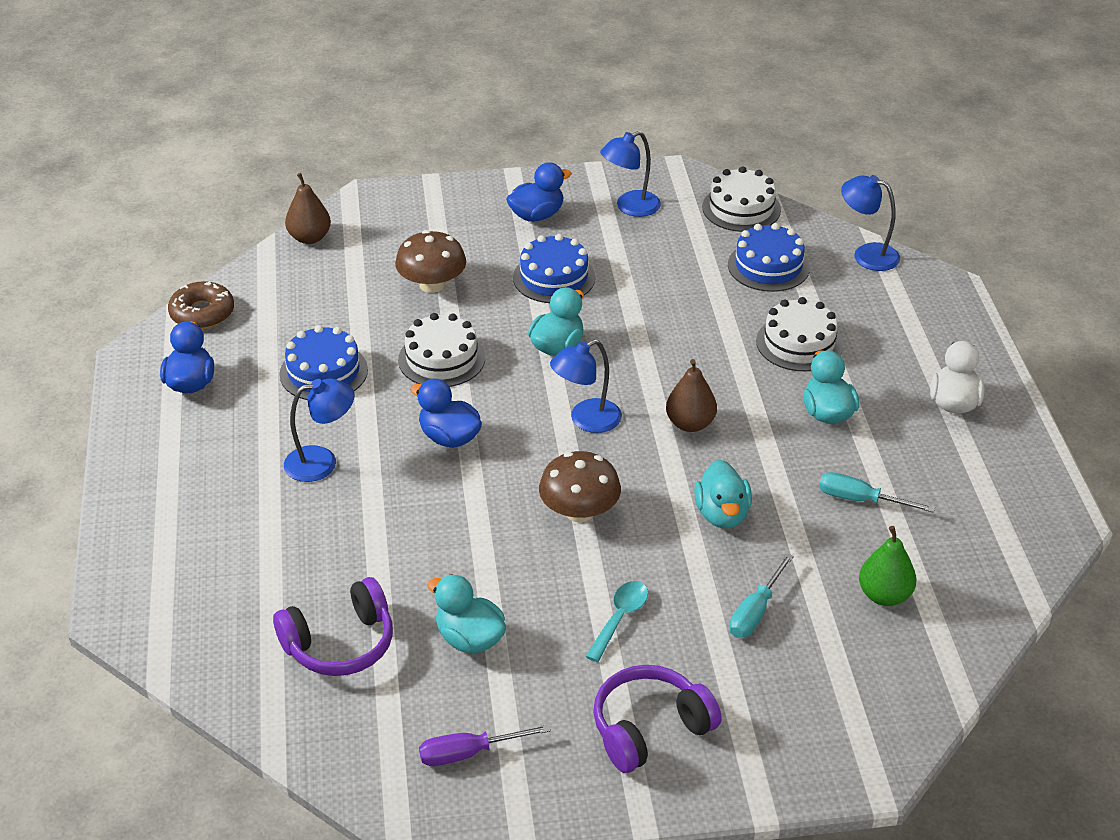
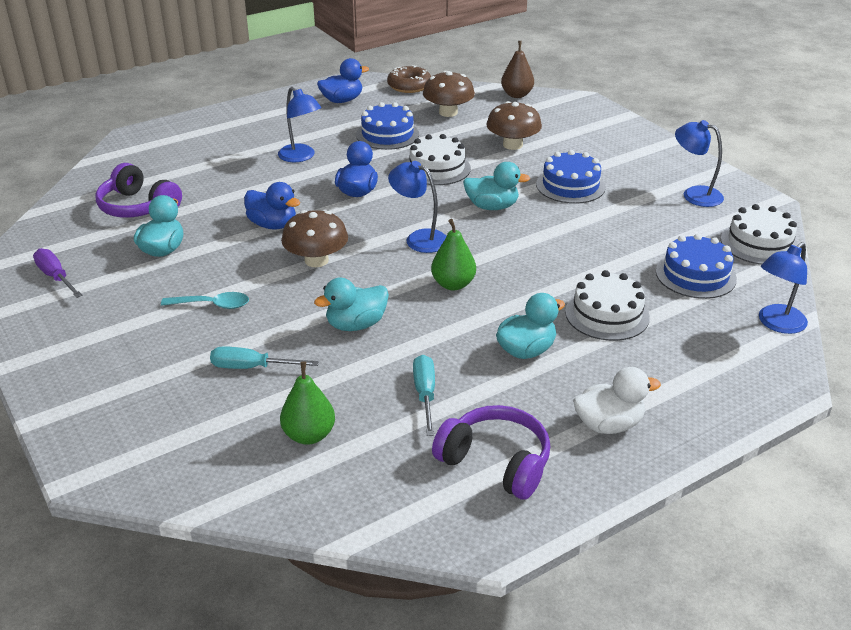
camera: 65 degrees right, 5 degrees down
blue duck [506,162,572,222] -> blue duck moved to [244,182,300,230]
purple headphones [593,665,722,773] -> purple headphones moved to [432,405,550,500]
brown pear [666,359,717,432] -> green pear [431,219,476,290]
blue lamp [841,175,900,271] -> blue lamp turned 135 degrees counterclockwise [759,242,808,334]
none -> brown mushroom [423,71,475,117]

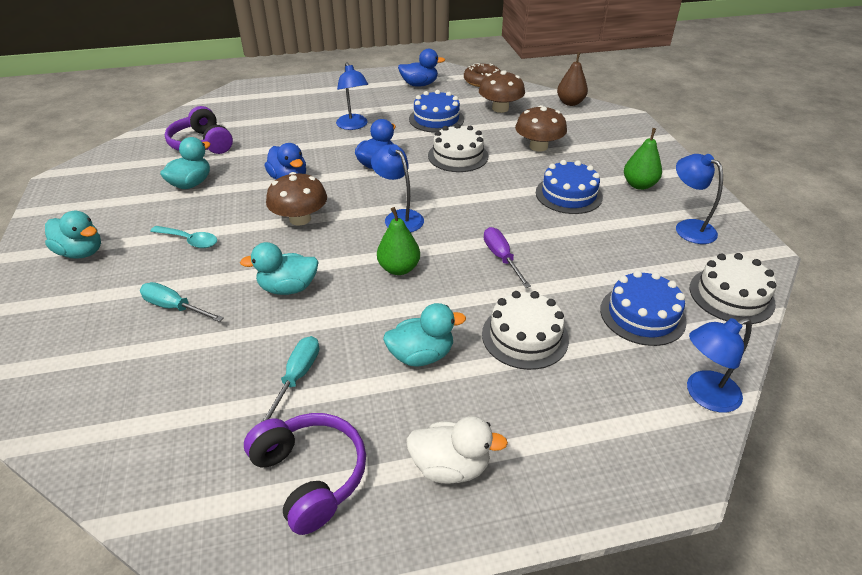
camera: 20 degrees right, 5 degrees up
purple screwdriver [33,248,82,298] -> purple screwdriver moved to [484,227,531,288]
green pear [280,361,335,445] -> green pear moved to [624,128,662,190]
turquoise duck [463,162,530,210] -> turquoise duck moved to [45,211,101,259]

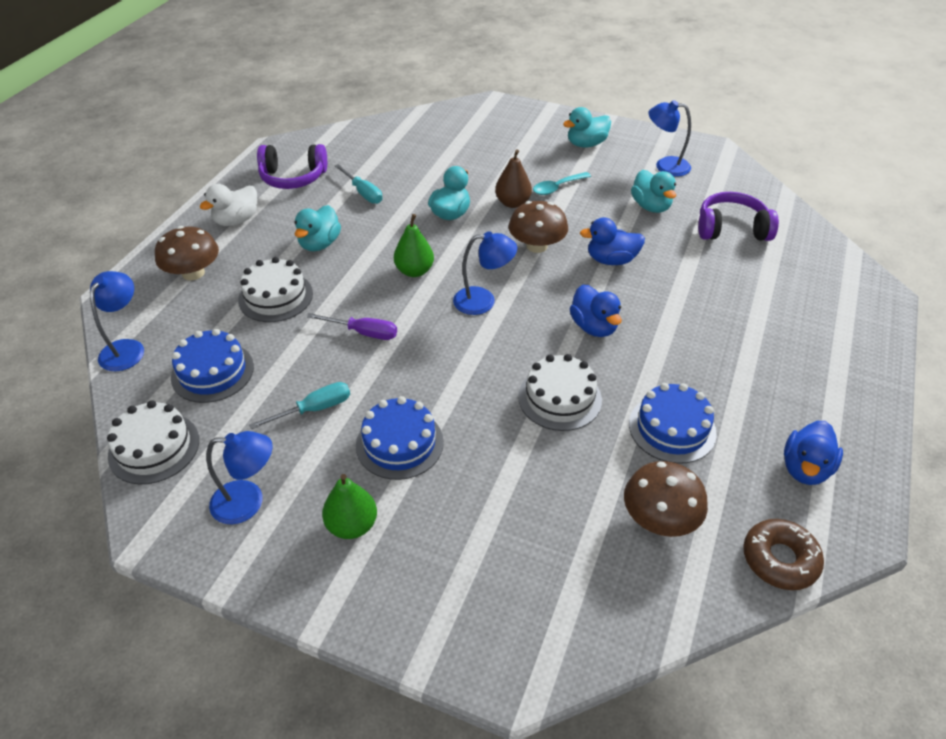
camera: 125 degrees right, 5 degrees up
turquoise screwdriver [140,282,224,322] -> turquoise screwdriver moved to [249,382,350,429]
blue lamp [336,62,368,130] -> blue lamp moved to [649,100,691,177]
brown mushroom [515,105,567,152] -> brown mushroom moved to [155,226,219,281]
brown pear [557,52,588,106] -> brown pear moved to [495,149,532,208]

